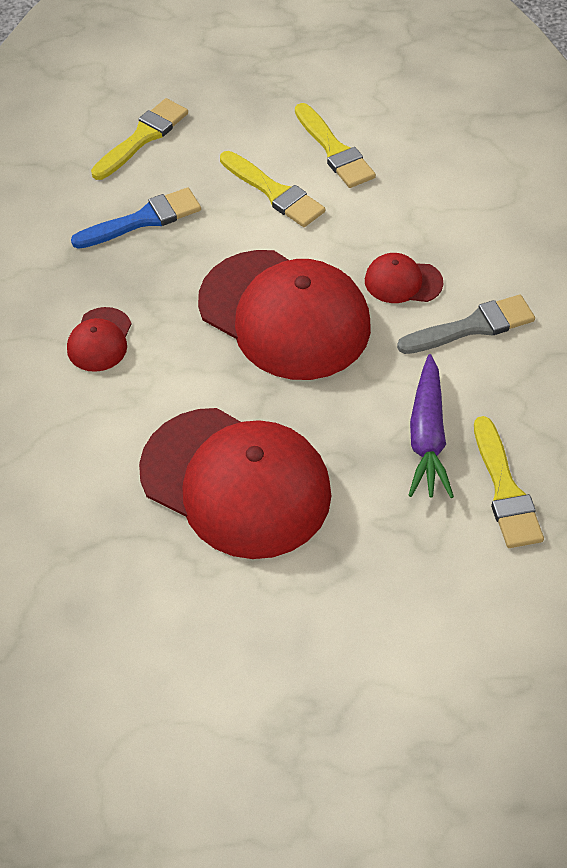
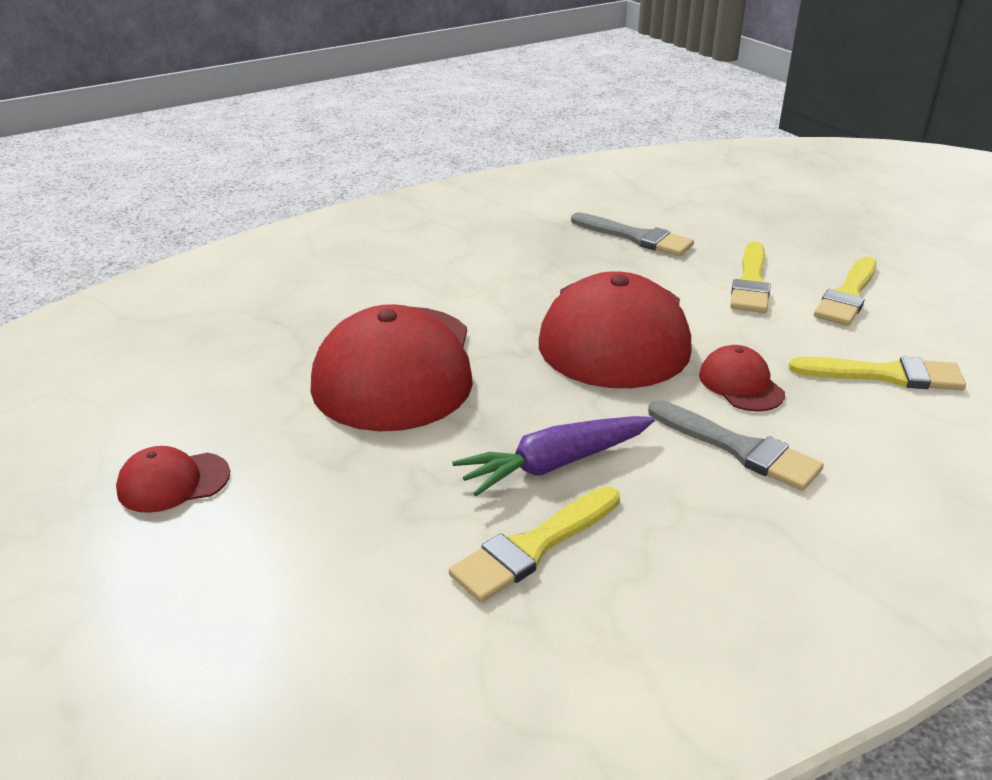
camera: 60 degrees right, 20 degrees down
red cap [67,307,131,372] -> red cap moved to [116,446,230,513]
blue brush [71,188,201,249] -> grey brush [571,213,694,256]
yellow brush [91,98,188,180] -> yellow brush moved to [789,356,966,390]

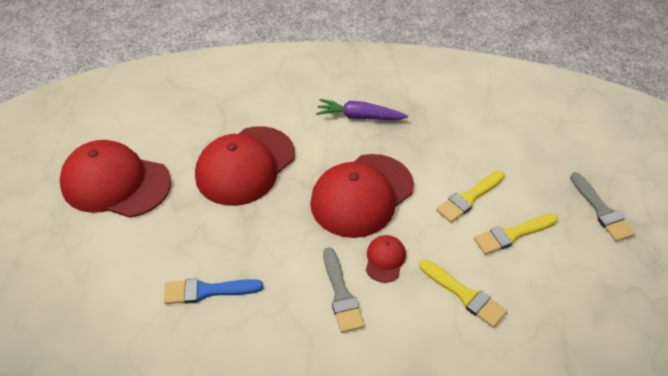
camera: 35 degrees right, 15 degrees up
red cap [116,446,230,513] -> red cap [60,140,171,218], size x2.30
yellow brush [449,486,620,603] -> blue brush [164,278,263,304]
purple carrot [452,416,655,496] -> purple carrot moved to [316,99,408,120]
grey brush [571,213,694,256] -> grey brush moved to [570,172,635,242]

